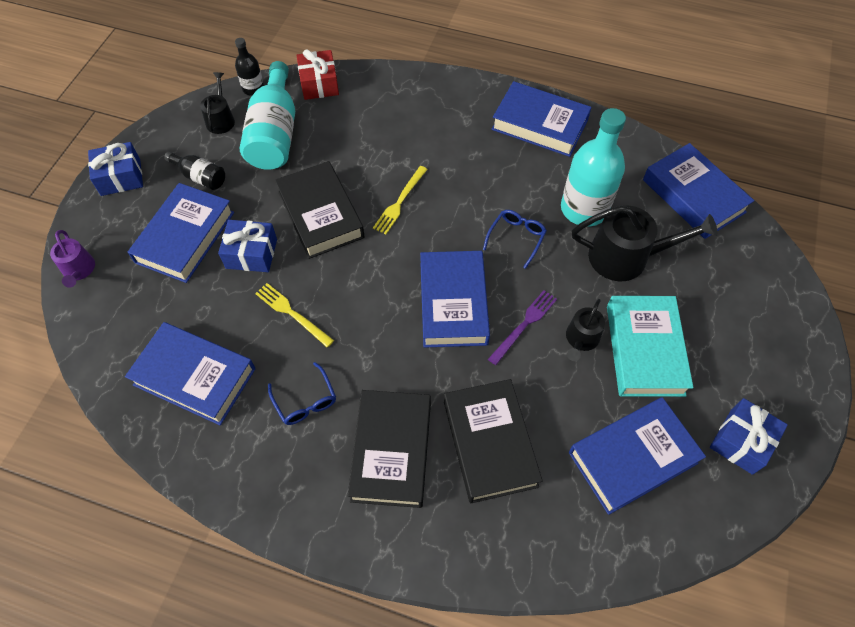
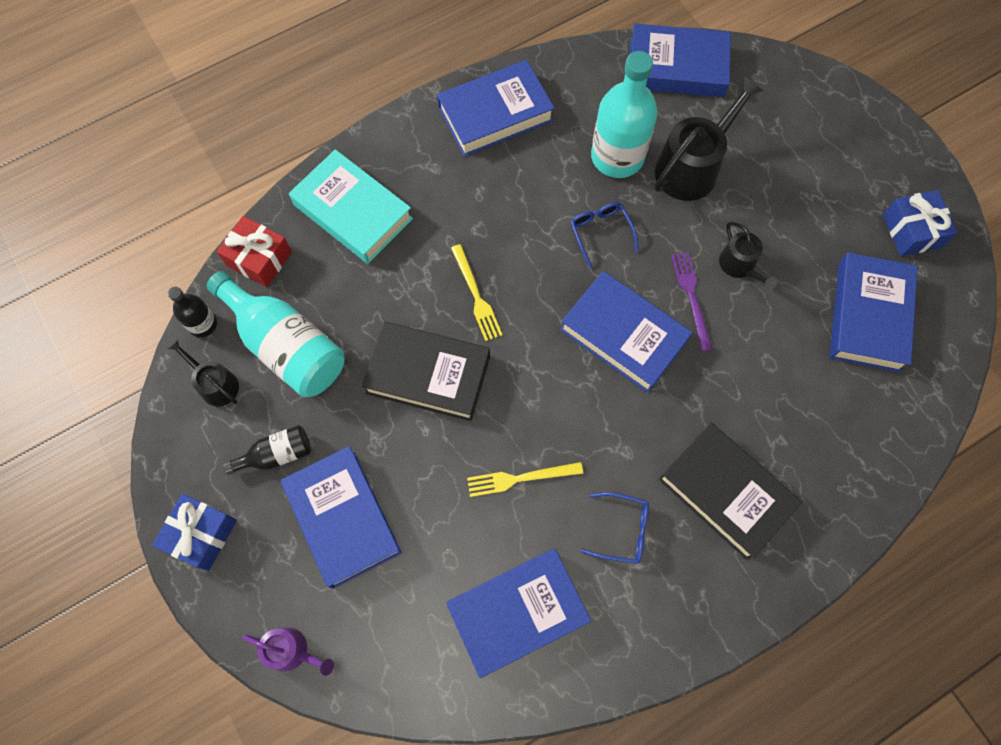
camera: 50 degrees left, 10 degrees up
blue gift [218,220,277,272] -> none
black book [444,379,543,503] -> none
turquoise book [607,296,693,397] -> turquoise book moved to [289,149,413,264]

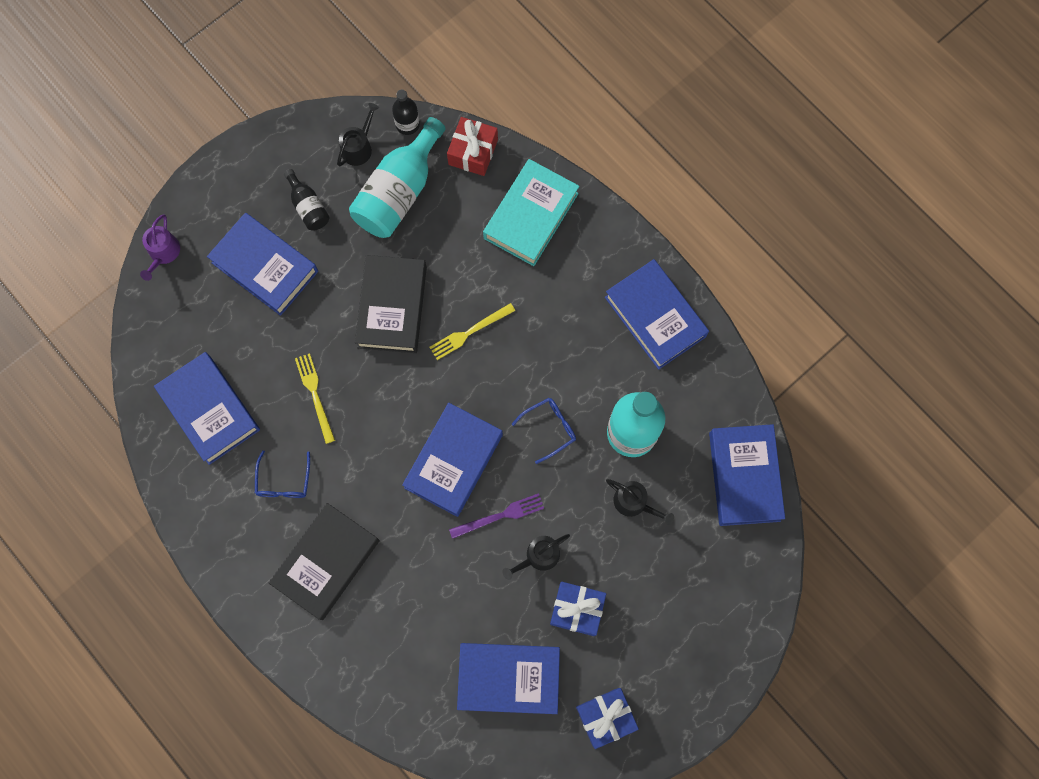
camera: 80 degrees right, 5 degrees up
blue gift [152,494,237,571] -> blue gift moved to [550,582,606,636]
blue book [281,446,402,589] -> blue book turned 75 degrees clockwise [207,213,318,316]
black watering can [654,77,764,201] -> black watering can [606,479,674,525], size x0.56

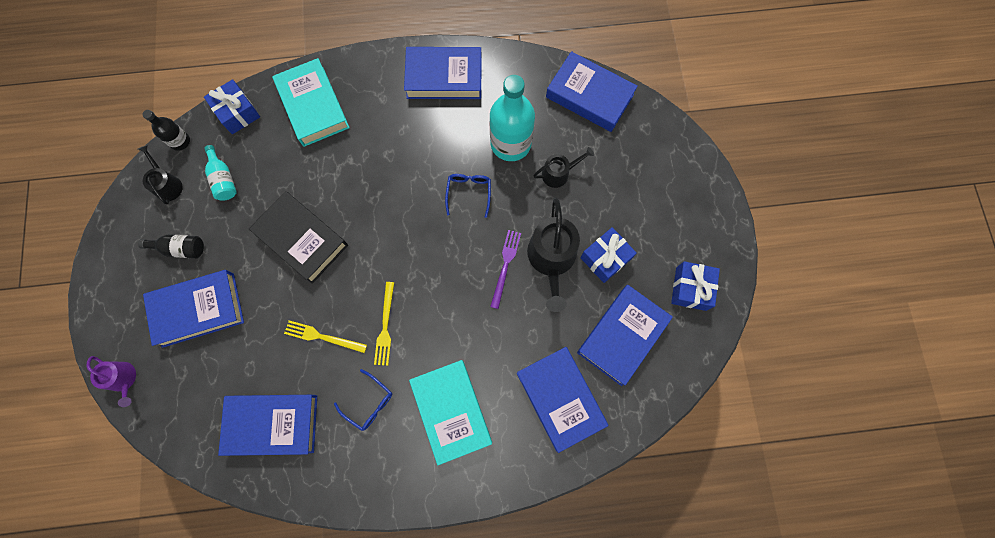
camera: 55 degrees left, 0 degrees up
black book [269,503,380,620] -> turquoise book [409,360,492,465]
turquoise bottle [349,117,446,238] -> turquoise bottle [204,145,237,201], size x0.51
blue book [402,403,503,517] -> blue book moved to [517,347,608,453]
yellow fork [429,303,515,360] -> yellow fork moved to [374,282,394,366]
red gift [447,117,498,176] -> blue gift [204,79,260,134]
black watering can [503,534,570,580] -> black watering can [527,197,580,312], size x1.78

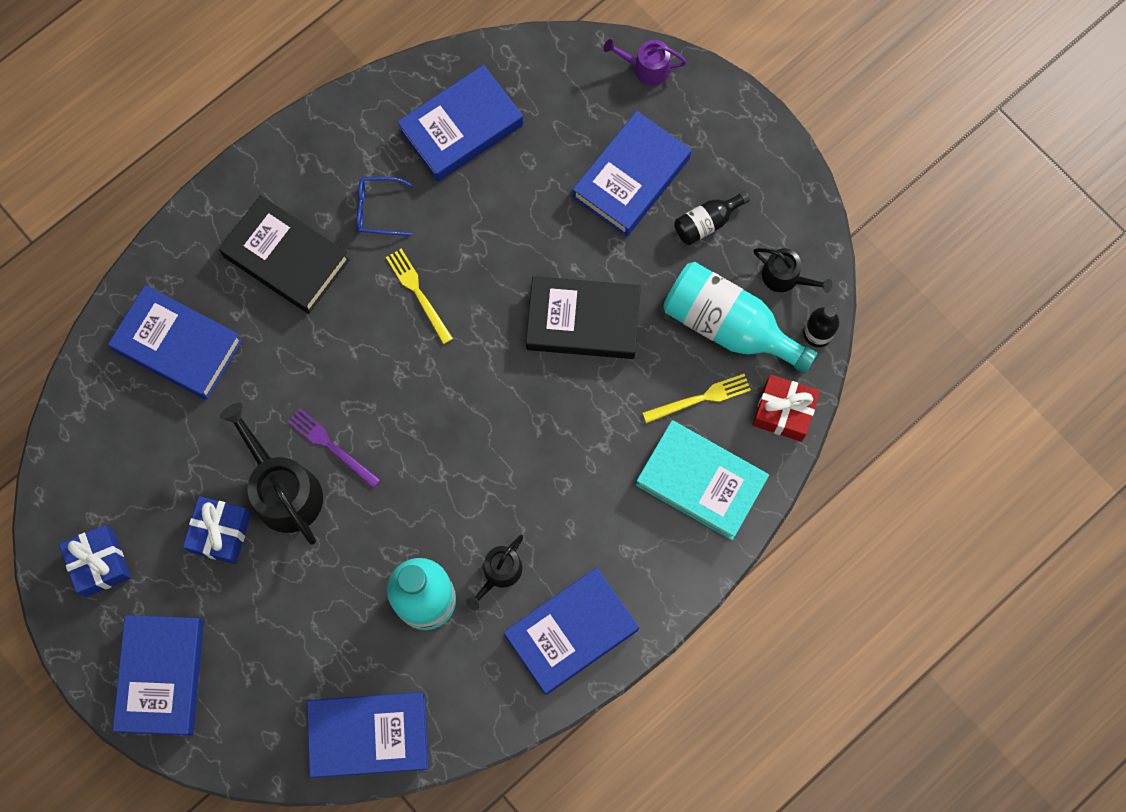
camera: 145 degrees right, 0 degrees up
blue gift [204,79,260,134] -> red gift [752,375,820,442]
turquoise bottle [204,145,237,201] -> turquoise bottle [663,262,818,374], size x1.96
yellow fork [284,320,367,353] -> yellow fork moved to [643,374,751,423]
turquoise book [409,360,492,465] -> black book [219,195,350,314]
blue glasses [445,174,491,218] -> none
purple fork [490,230,521,309] -> purple fork turned 150 degrees clockwise [288,408,380,488]
black watering can [533,147,594,188] -> black watering can moved to [466,535,523,610]
blue book [577,285,673,386] -> blue book moved to [113,615,204,736]

